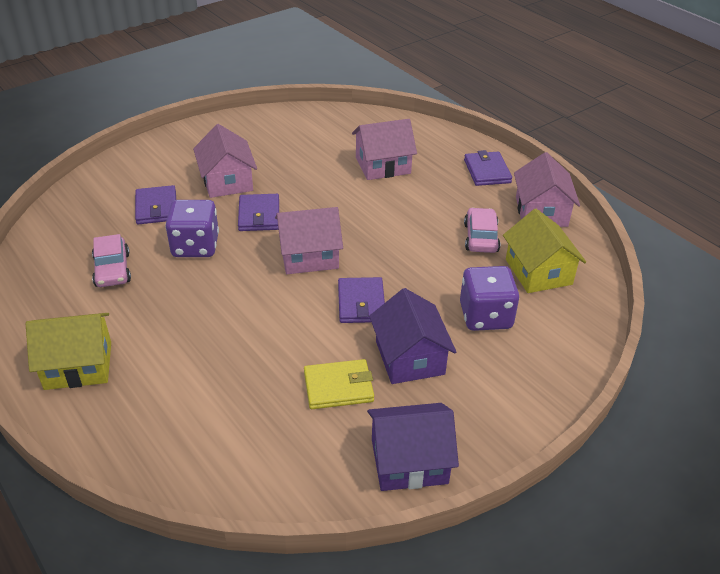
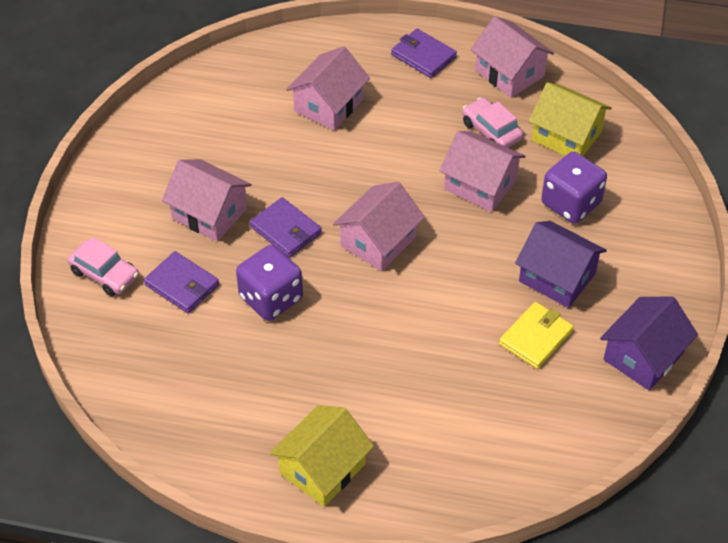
camera: 40 degrees left, 10 degrees up
pink car [92,234,131,287] -> pink car moved to [68,237,139,296]
purple wallet [338,277,385,323] -> none
none -> pink house [439,131,526,212]

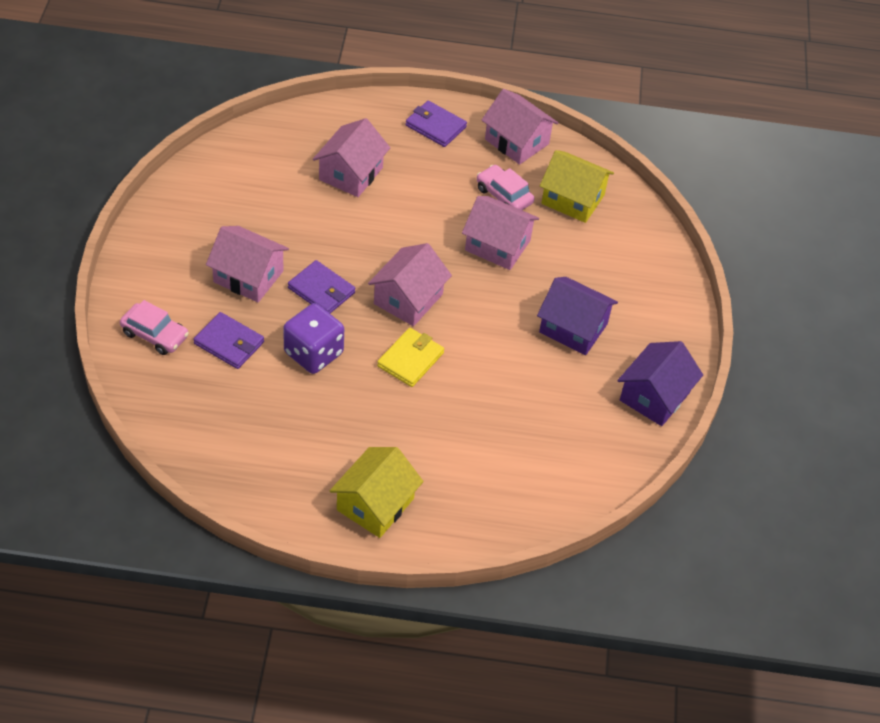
camera: 10 degrees left, 0 degrees up
yellow wallet [499,302,574,369] -> yellow wallet moved to [377,328,444,387]
purple dice [541,151,607,224] -> none

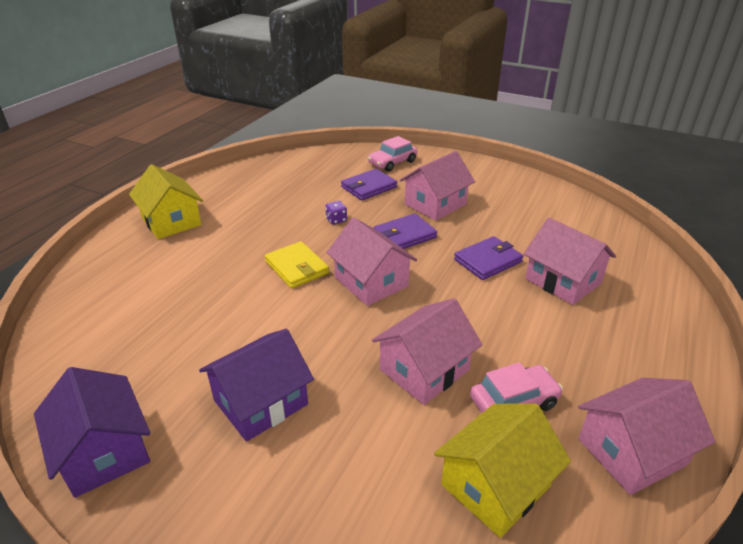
camera: 115 degrees right, 15 degrees down
purple dice [283,303,344,374] -> purple dice [325,201,347,225], size x0.42
purple wallet [405,101,467,147] -> purple wallet moved to [454,236,523,280]

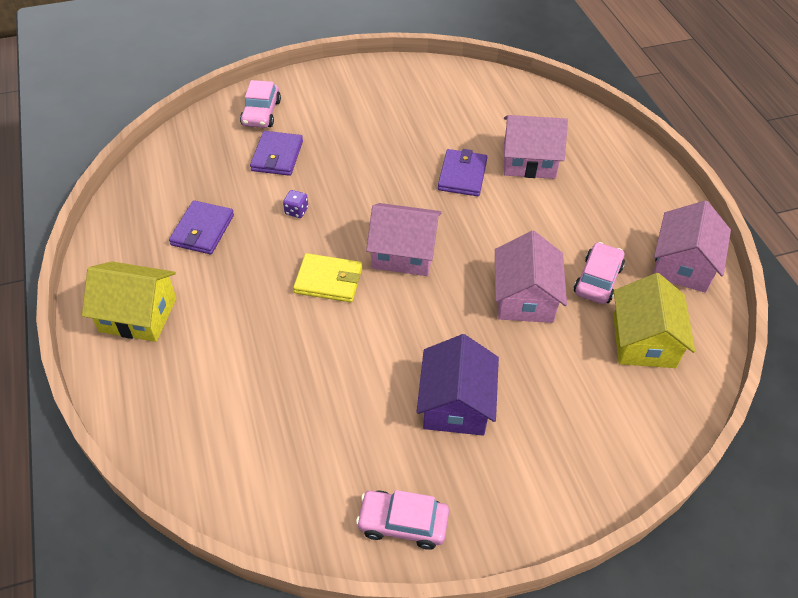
camera: 45 degrees left, 15 degrees up
purple house [34,367,150,498] -> pink car [356,490,449,550]
purple wallet [373,213,437,249] -> purple wallet moved to [169,200,234,254]
pink house [400,151,475,221] -> none

